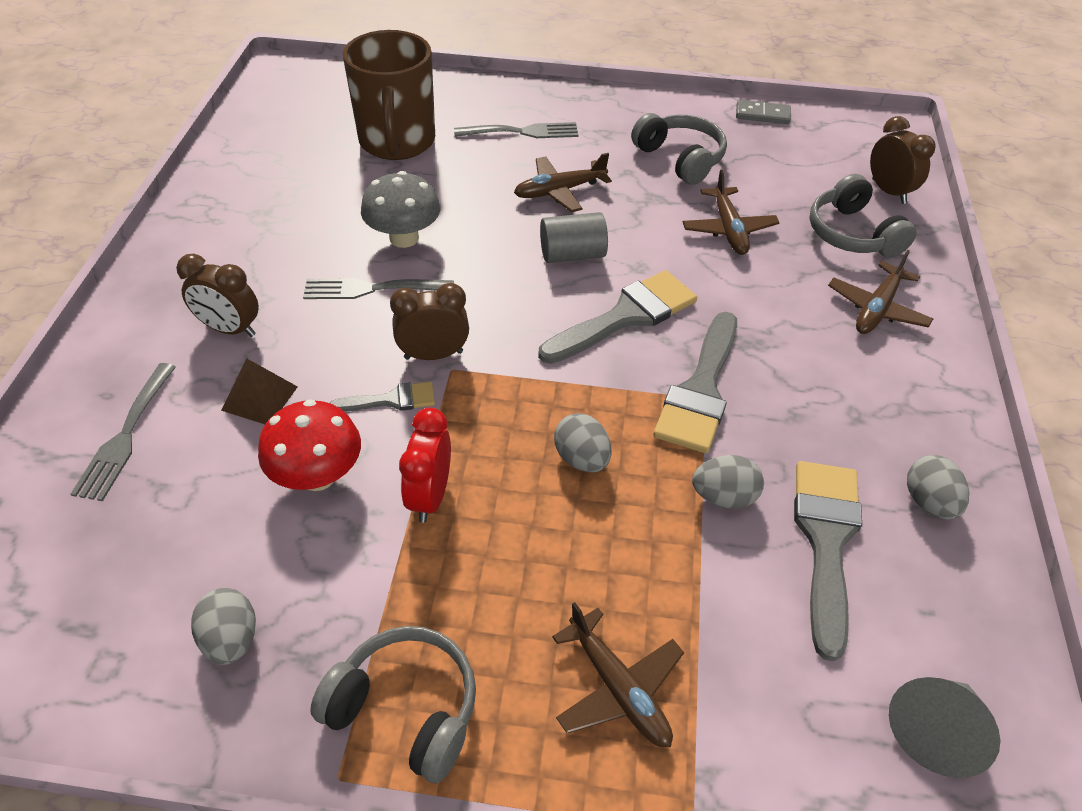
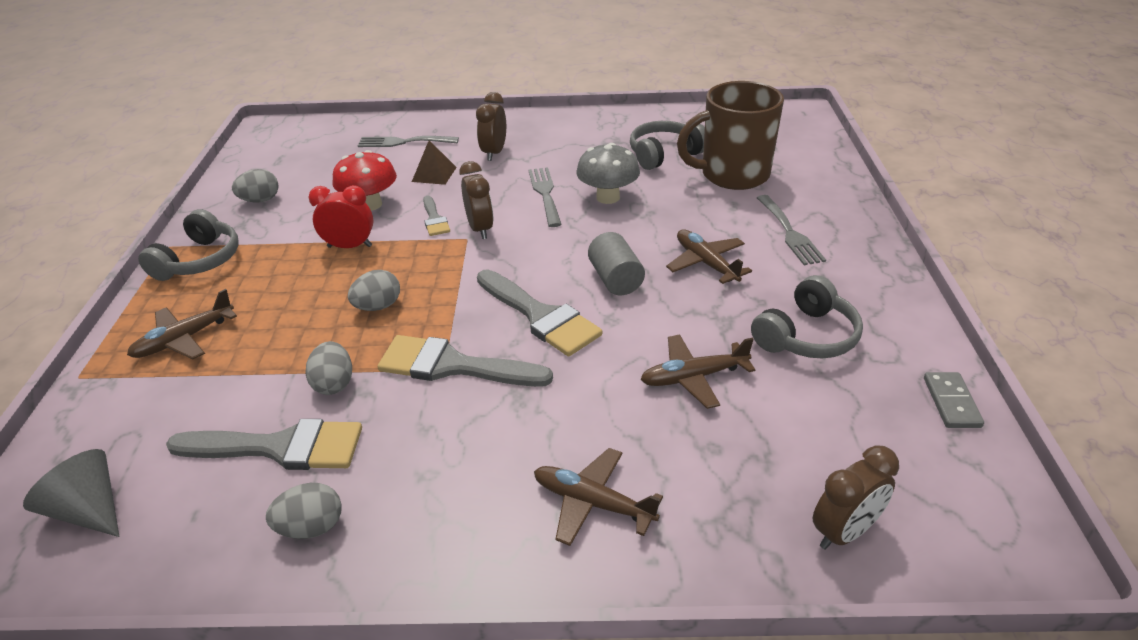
camera: 85 degrees right, 10 degrees down
grey headphones [809,174,917,258] -> grey headphones moved to [630,121,705,170]

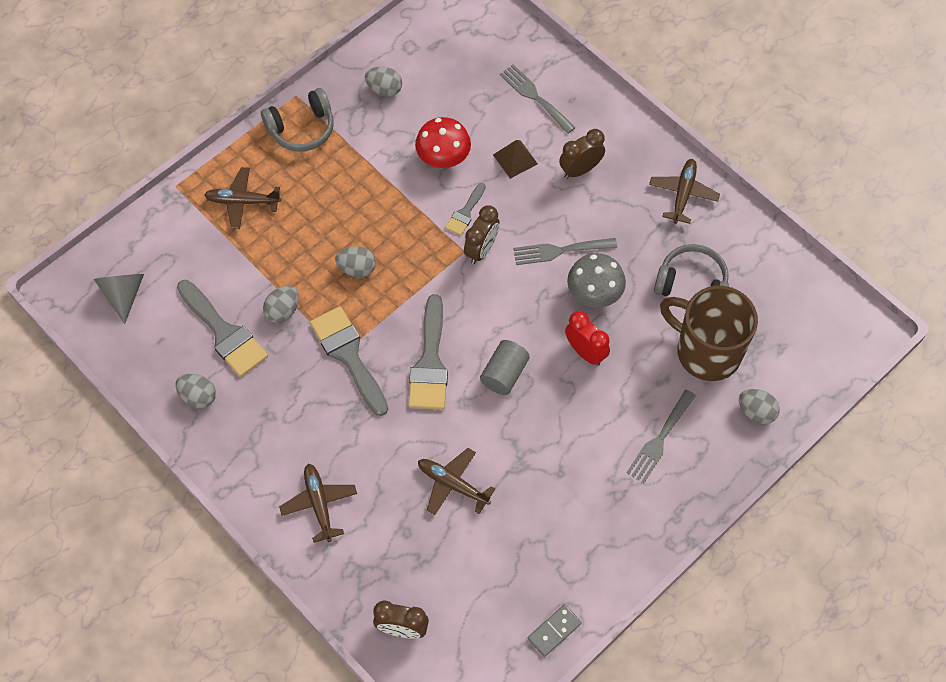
camera: 45 degrees right, 25 degrees up
red clock [309,185,373,248] -> red clock moved to [565,311,610,366]
grey fork [529,167,562,227] -> grey fork turned 135 degrees counterclockwise [513,238,617,265]
brown plane [666,229,752,284] -> brown plane moved to [649,159,720,224]
grey headphones [751,275,863,358] -> none
none -> grey egg [739,389,780,424]

